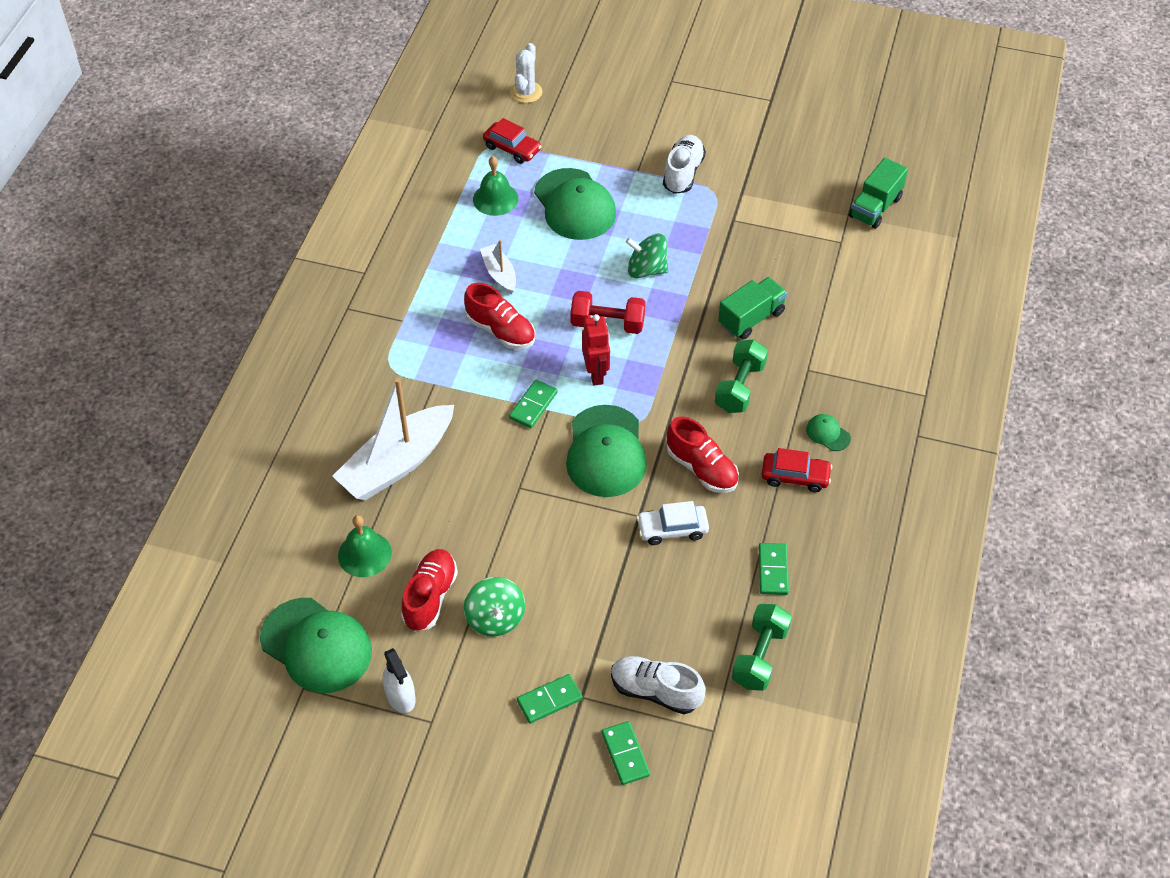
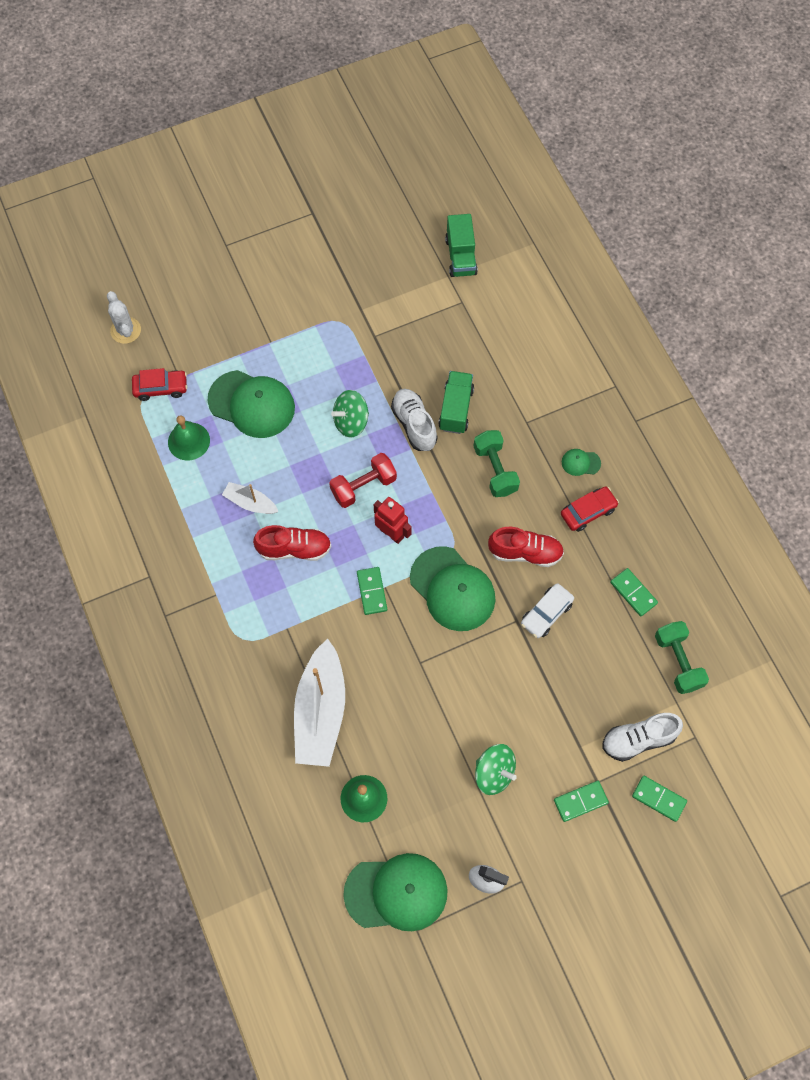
camera: 40 degrees left, 15 degrees up
red shoe [401,549,458,631] -> none
green domino [517,674,583,723] -> green domino turned 45 degrees clockwise [554,781,609,822]
white shoe [663,135,706,194] -> white shoe moved to [391,389,438,451]

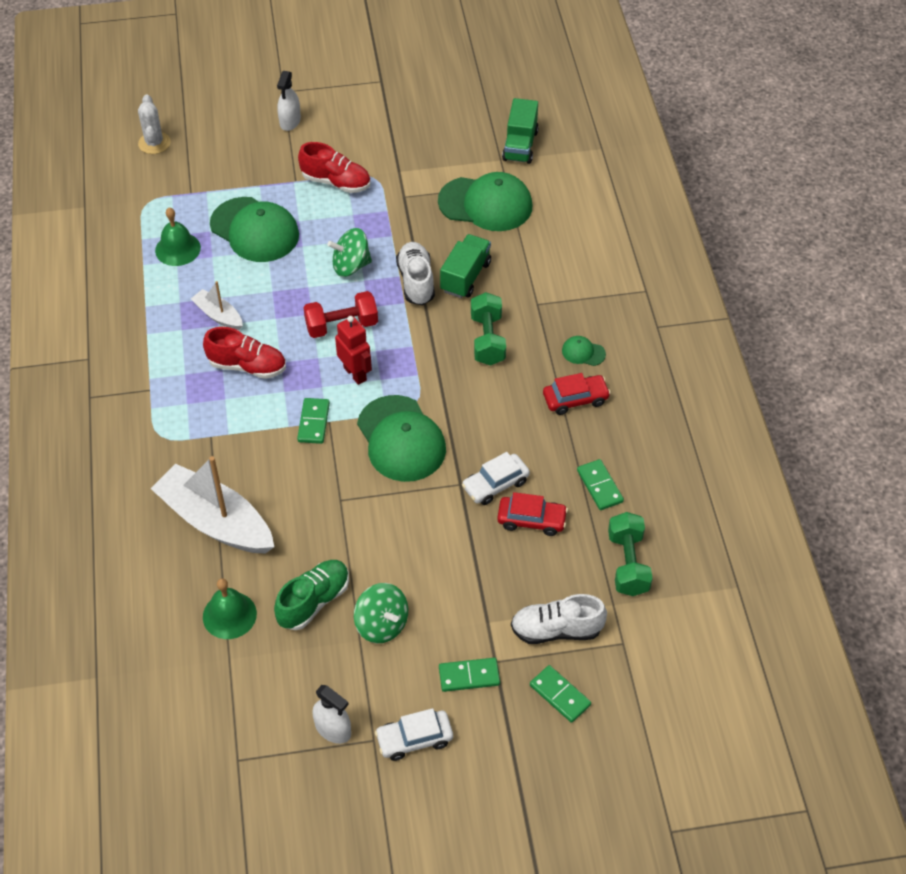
camera: 15 degrees right, 15 degrees down
red car [132,368,187,401] -> red car moved to [497,492,568,536]
white boat [294,639,345,767] -> white boat turned 105 degrees clockwise [151,456,274,554]
green cap [343,853,448,931] -> green cap moved to [438,172,532,231]
red shoe [488,527,564,567] -> red shoe moved to [298,142,371,193]
none -> green shoe [274,560,349,630]
none -> white spray bottle [277,71,301,131]
none -> white car [375,708,453,761]

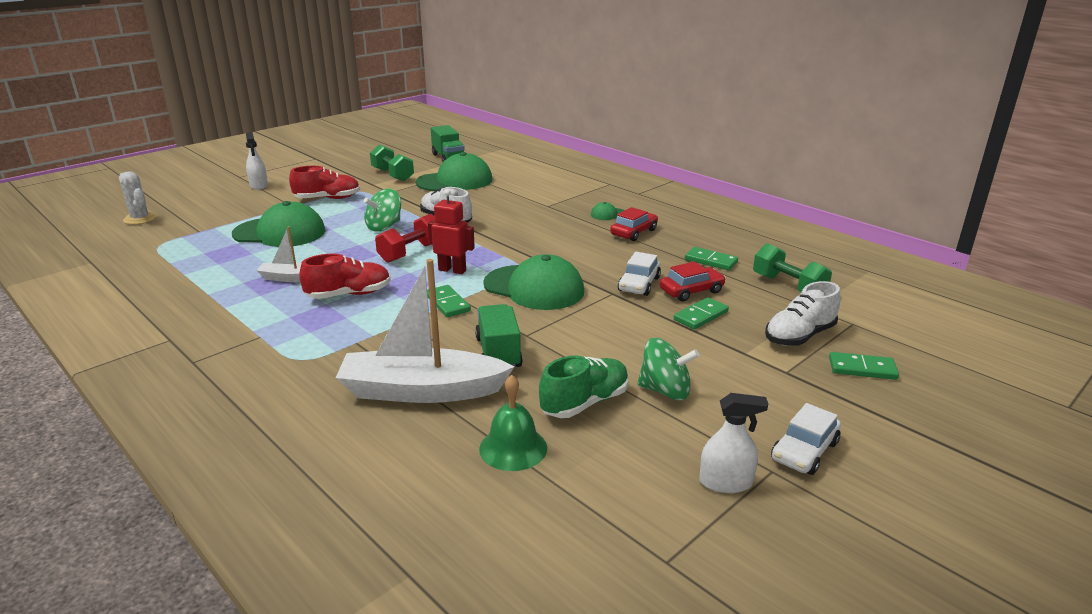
camera: 35 degrees left, 25 degrees down
green bell [155,208,201,266] -> none
green shoe [274,560,349,630] -> green shoe turned 45 degrees clockwise [539,355,629,418]
green domino [439,658,500,692] -> green domino moved to [674,297,729,330]
green truck [440,234,491,298] -> green truck moved to [475,304,523,369]
green dumbbell [471,292,506,366] -> green dumbbell moved to [370,144,414,182]

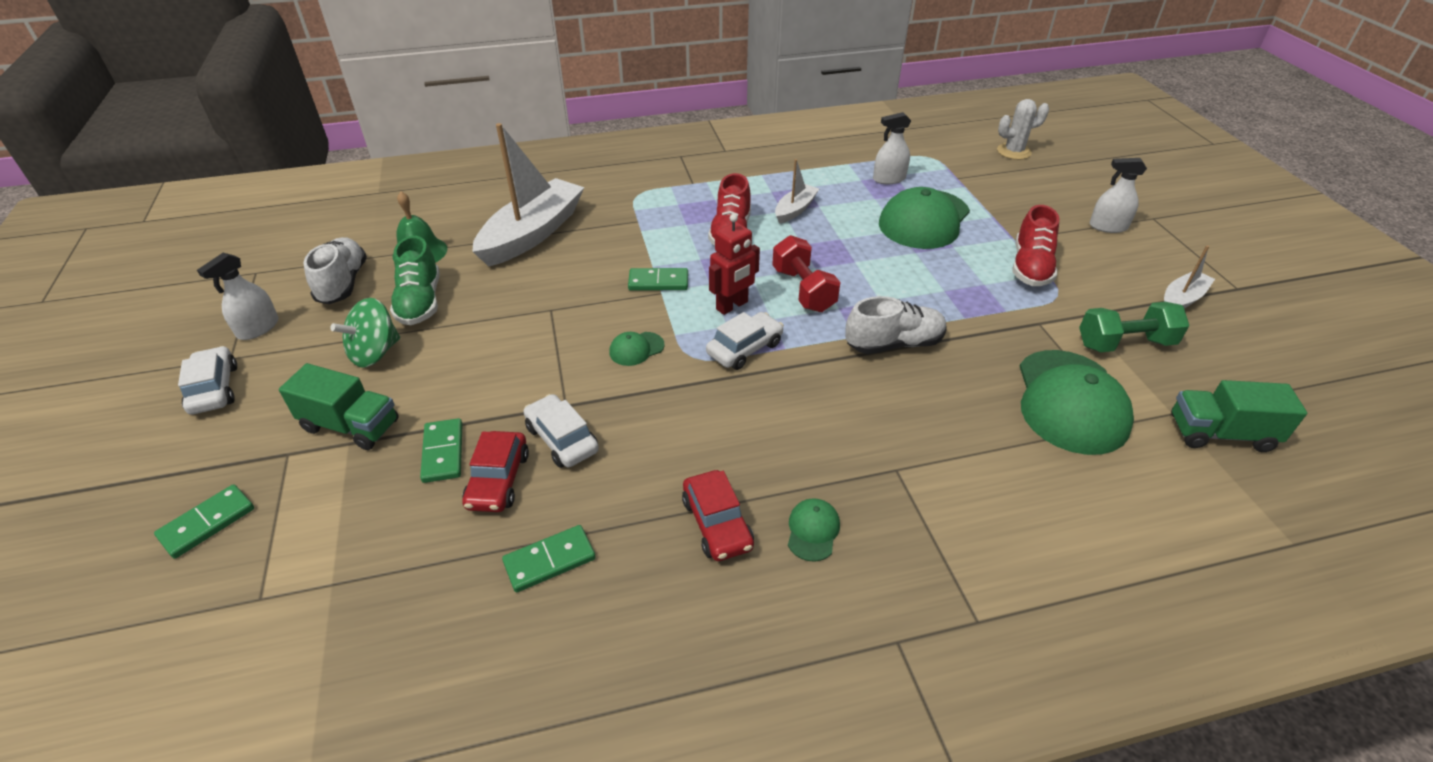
camera: 120 degrees right, 15 degrees up
green spinning top [364,188,401,232] -> none
green truck [475,304,523,369] -> green truck moved to [279,363,399,450]
green cap [483,254,584,310] -> green cap [609,332,665,366], size x0.43
green dumbbell [753,243,832,292] -> none
white shoe [765,281,840,346] -> white shoe moved to [303,237,367,304]
none -> white car [706,312,784,370]
none -> white spray bottle [873,112,911,184]
none -> white boat [1164,245,1215,308]

